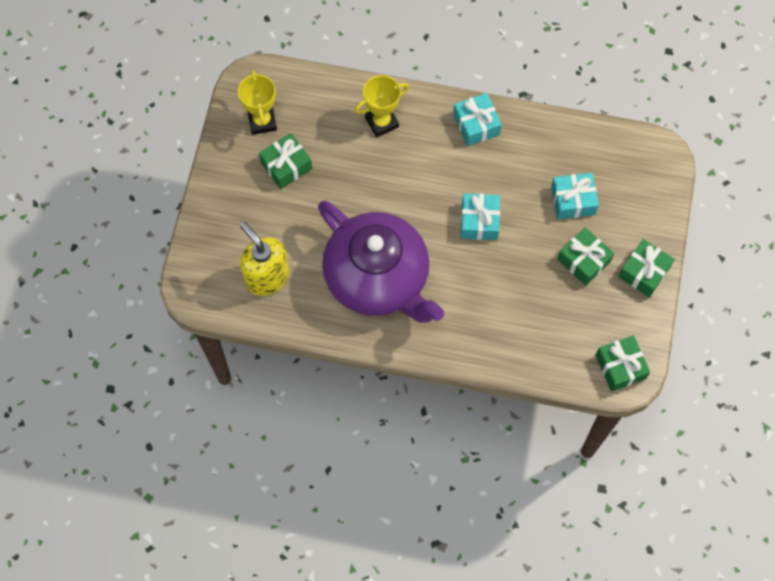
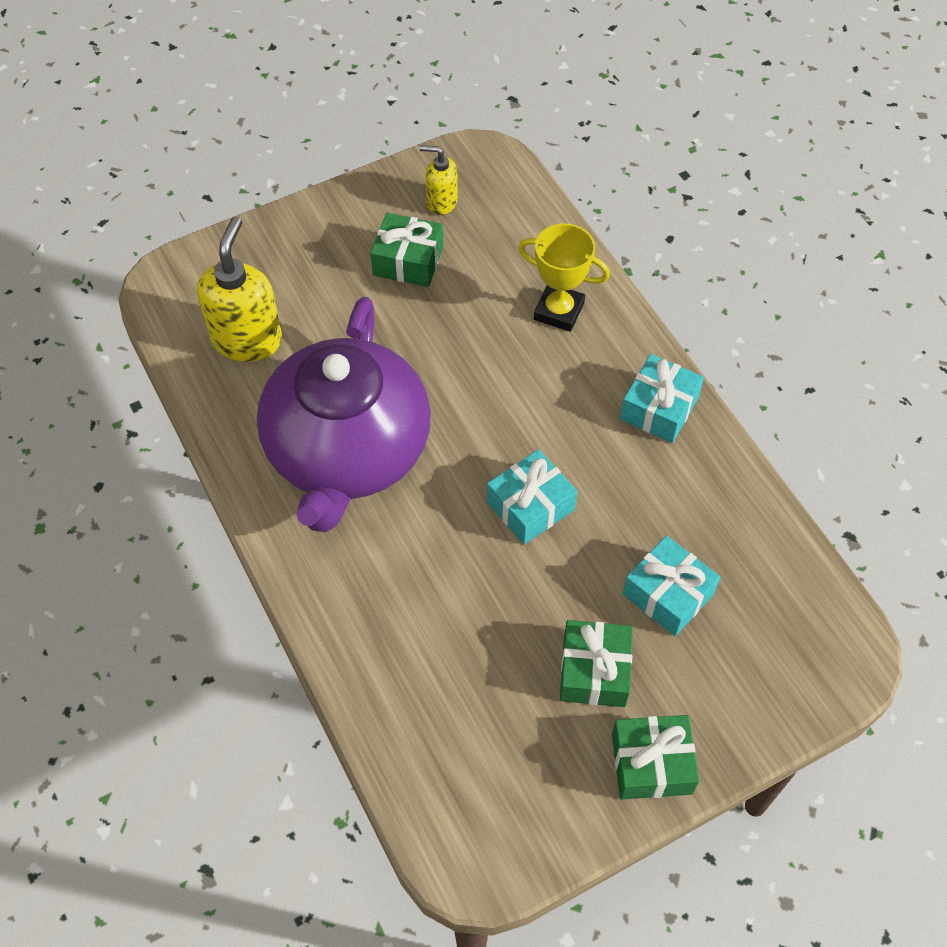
camera: 50 degrees right, 10 degrees down
yellow trophy [238,70,277,135] -> yellow soap dispenser [419,145,458,215]
green gift [595,335,650,391] -> none

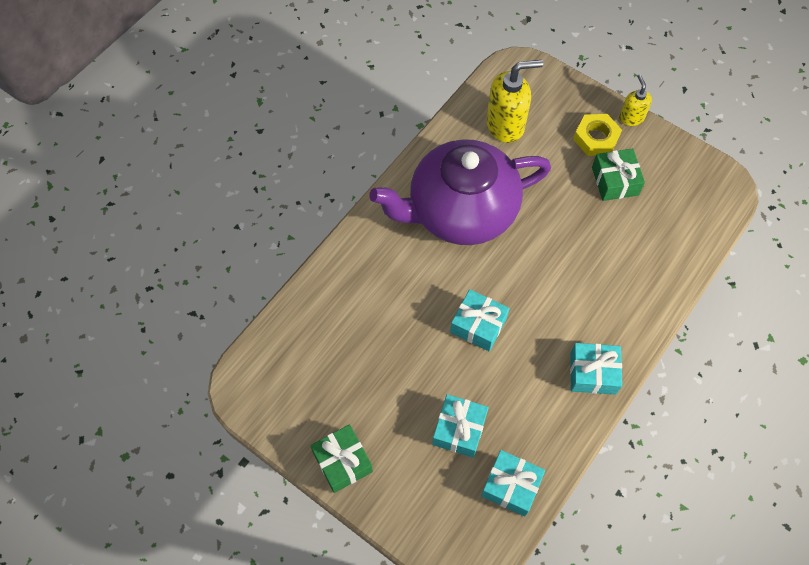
camera: 65 degrees right, 5 degrees up
yellow soap dispenser [419,145,458,215] -> yellow soap dispenser moved to [619,74,652,126]
yellow trophy [518,223,610,332] -> none
green gift [560,620,633,707] -> none
none -> turquoise gift [481,450,545,517]
none -> yellow nut [573,114,622,156]

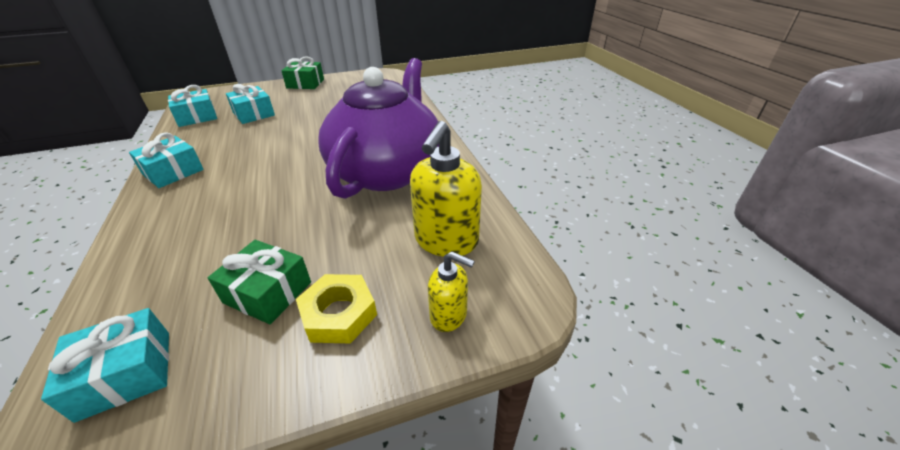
camera: 125 degrees right, 25 degrees down
turquoise gift [450,289,510,351] -> turquoise gift moved to [41,308,169,423]
yellow soap dispenser [619,74,652,126] -> yellow soap dispenser moved to [428,251,475,332]

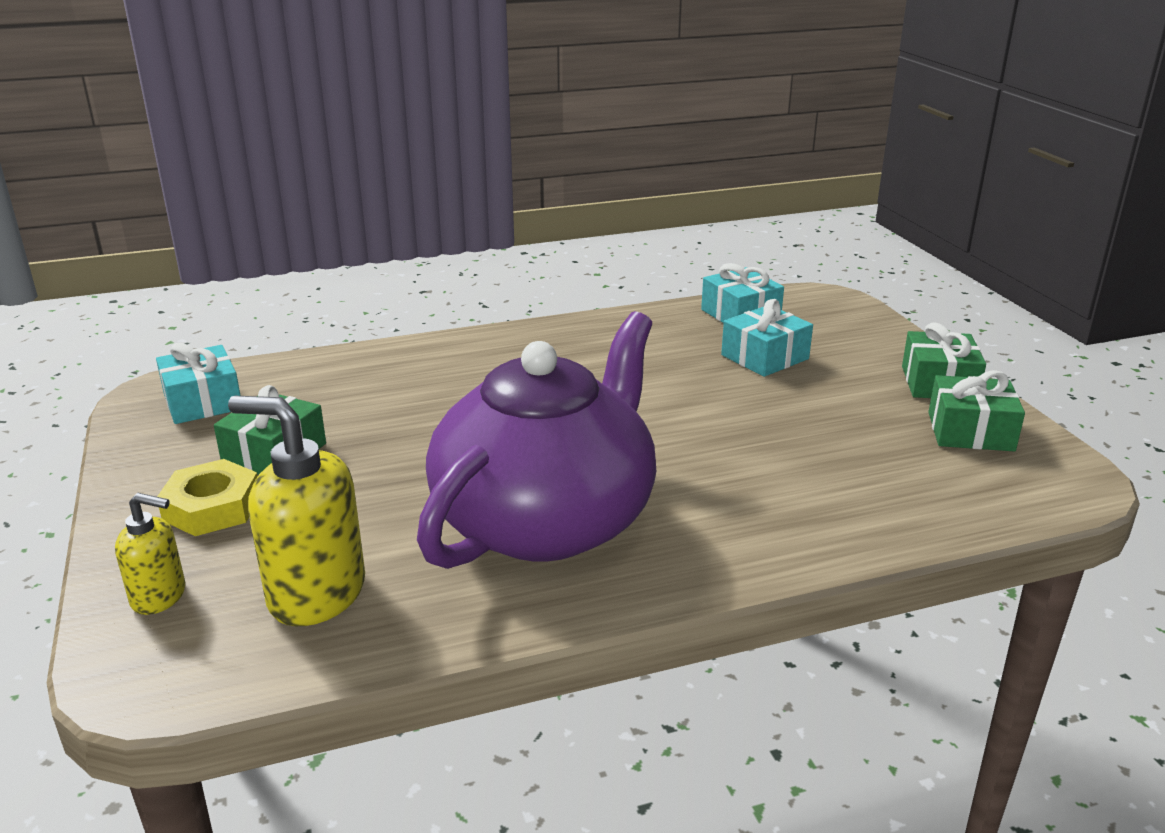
camera: 90 degrees right, 10 degrees down
turquoise gift [129,132,204,188] -> none
purple teapot [318,58,439,199] -> purple teapot turned 75 degrees counterclockwise [417,311,656,569]
yellow soap dispenser [428,251,475,332] -> yellow soap dispenser turned 105 degrees counterclockwise [115,493,185,615]
none -> green gift [928,370,1025,452]

